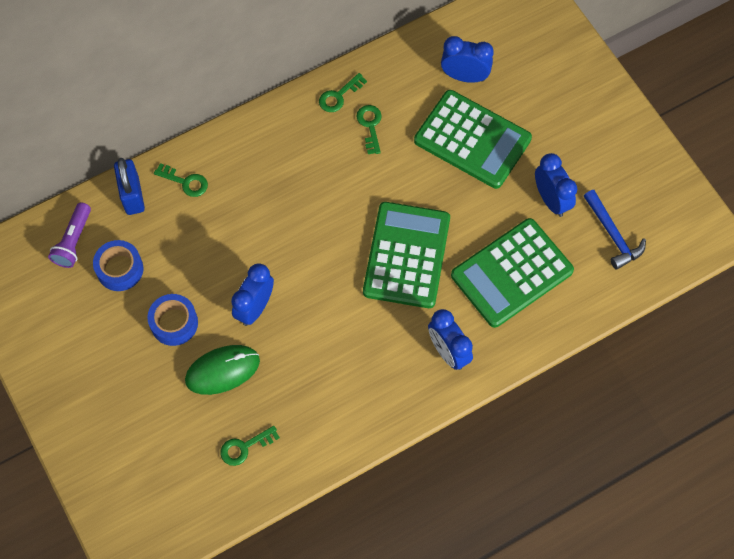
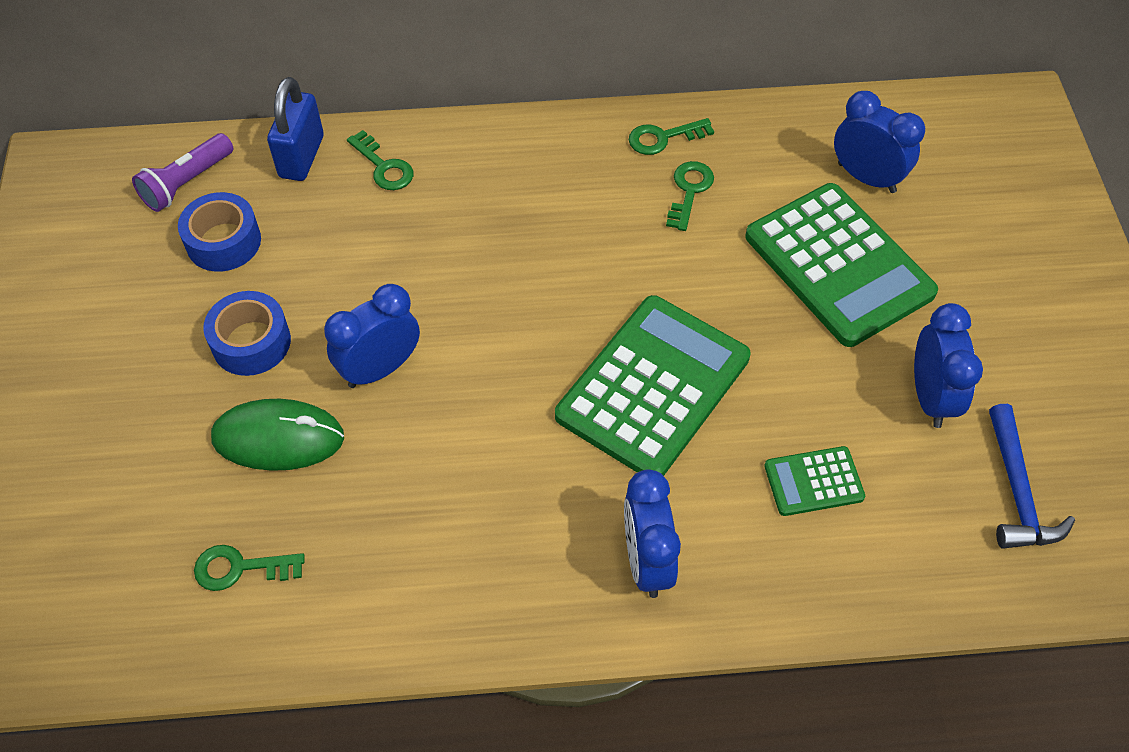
camera: 25 degrees right, 10 degrees down
green calculator [451,218,574,328] -> green calculator [764,446,865,516], size x0.47

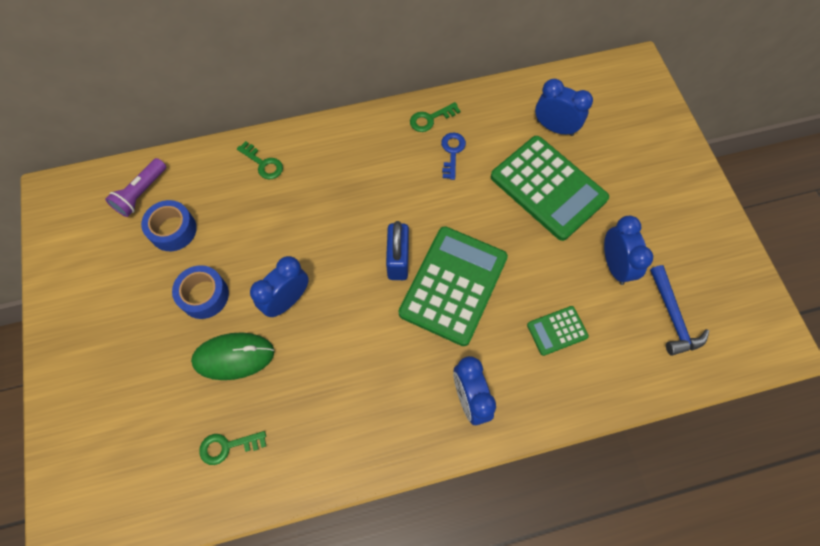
camera: 10 degrees left, 10 degrees up
blue padlock [267,77,324,181] -> blue padlock moved to [386,221,409,280]
green key [666,161,714,231] -> blue key [441,133,466,180]

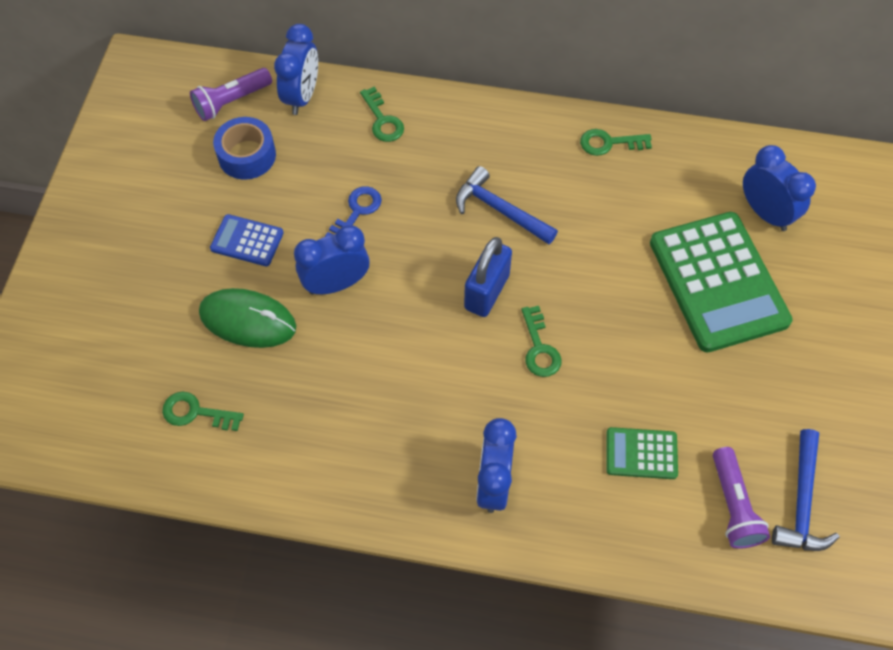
camera: 25 degrees right, 5 degrees down
blue tape [172,265,229,319] -> blue calculator [210,214,284,266]
green calculator [399,226,508,346] -> green key [521,306,561,377]
blue key [441,133,466,180] -> blue key moved to [325,186,382,237]
blue clock [604,216,653,285] -> blue clock moved to [274,24,318,115]
none -> blue hammer [456,166,558,244]
none -> purple flashlight [713,447,770,549]

